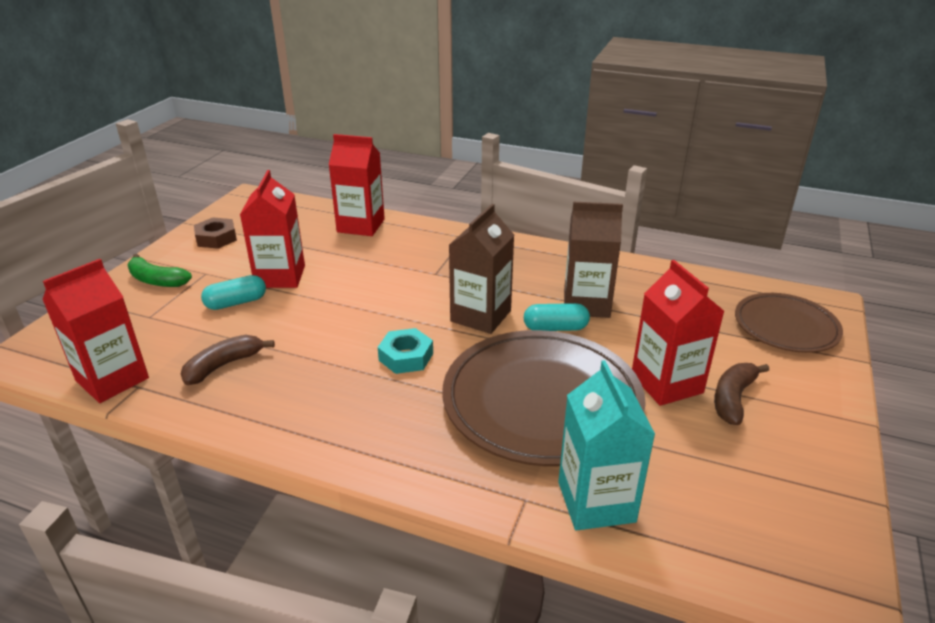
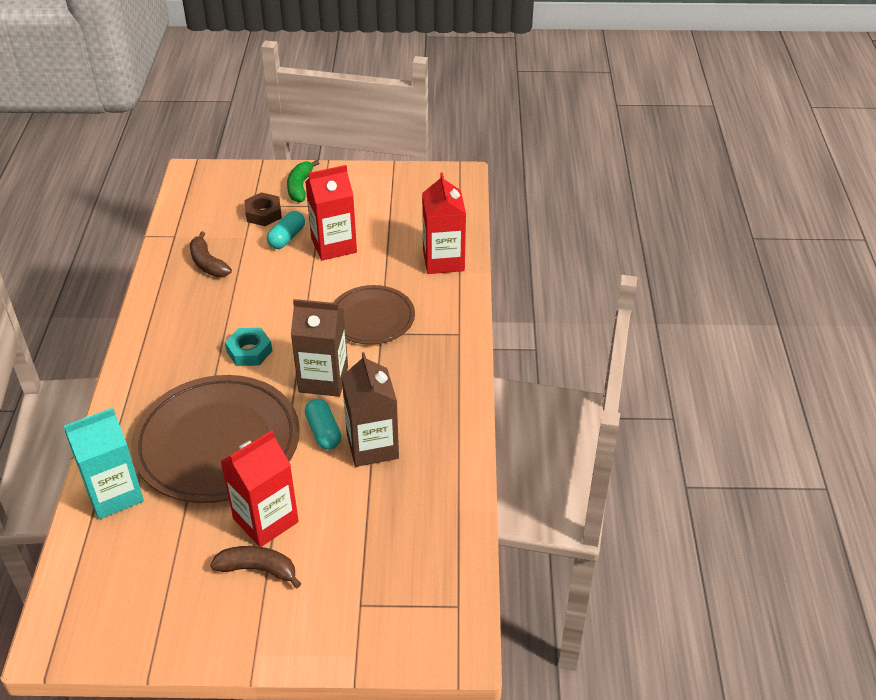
camera: 70 degrees right, 10 degrees up
red carton [42,259,149,403] -> none
brown banana [181,335,275,385] -> brown banana turned 150 degrees counterclockwise [190,231,232,277]
brown nut [194,217,237,249] -> brown nut moved to [244,192,282,226]
turquoise capsule [201,275,266,310] -> turquoise capsule turned 75 degrees clockwise [267,211,305,249]
brown plate [735,293,843,353] -> brown plate moved to [333,285,415,345]

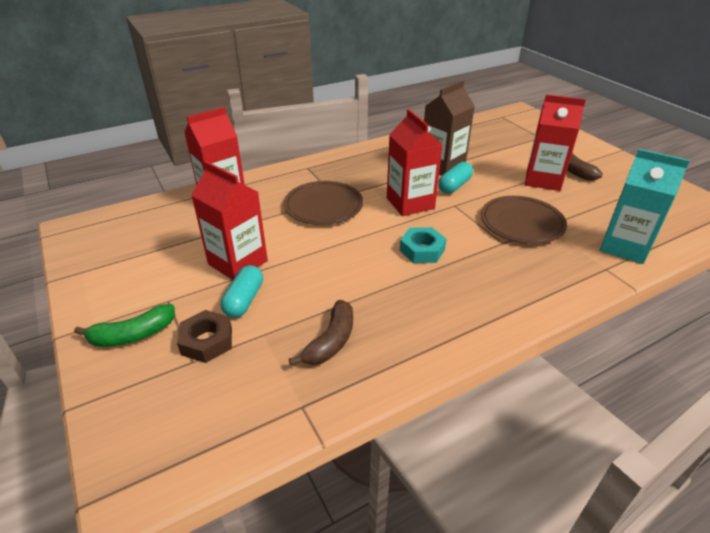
camera: 120 degrees left, 5 degrees down
brown plate [131,375,300,503] -> brown plate [481,196,567,244], size x0.58
turquoise capsule [267,211,305,249] -> turquoise capsule turned 75 degrees counterclockwise [221,265,263,318]
brown carton [291,299,348,397] -> red carton [387,109,443,216]

